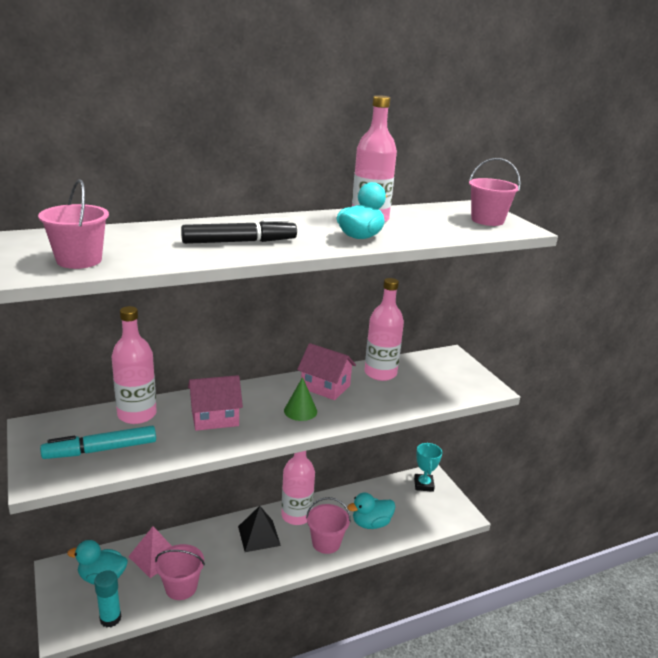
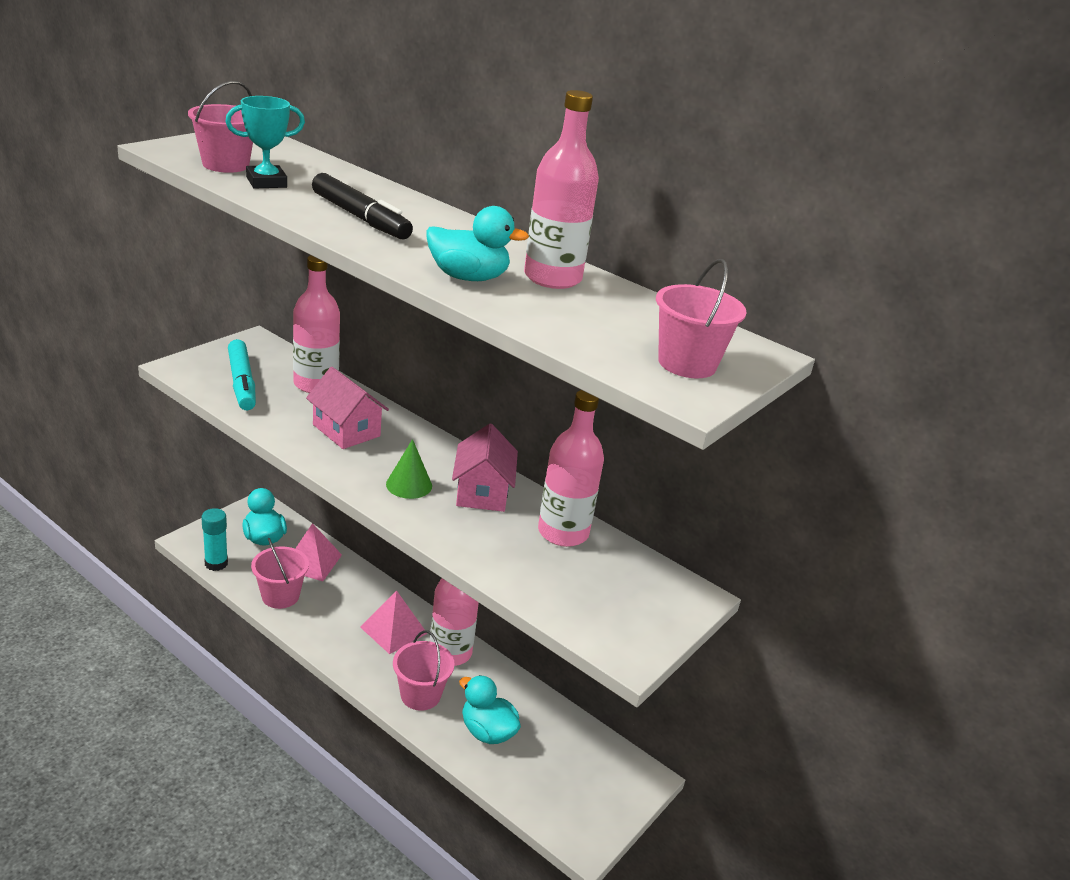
camera: 60 degrees right, 5 degrees up
turquoise marker [40,426,156,459] -> turquoise marker turned 150 degrees counterclockwise [228,339,256,411]
black pyramid [238,506,281,552] -> pink pyramid [360,590,428,654]
turquoise trophy [414,443,442,492] -> turquoise trophy moved to [225,96,305,188]

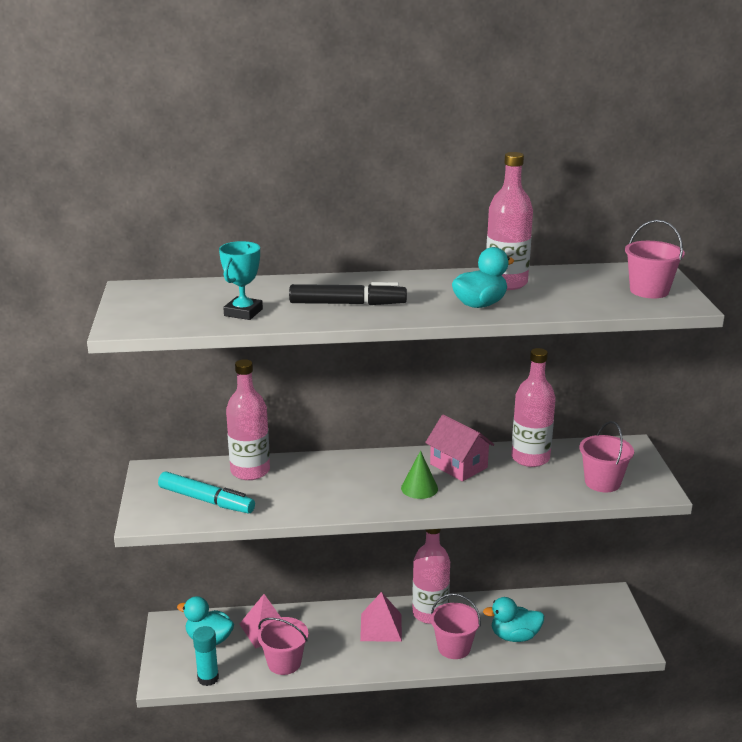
camera: 40 degrees left, 5 degrees down
pink bucket [188,81,253,173] -> pink bucket moved to [579,421,634,492]
pink house [306,367,389,449] -> none

